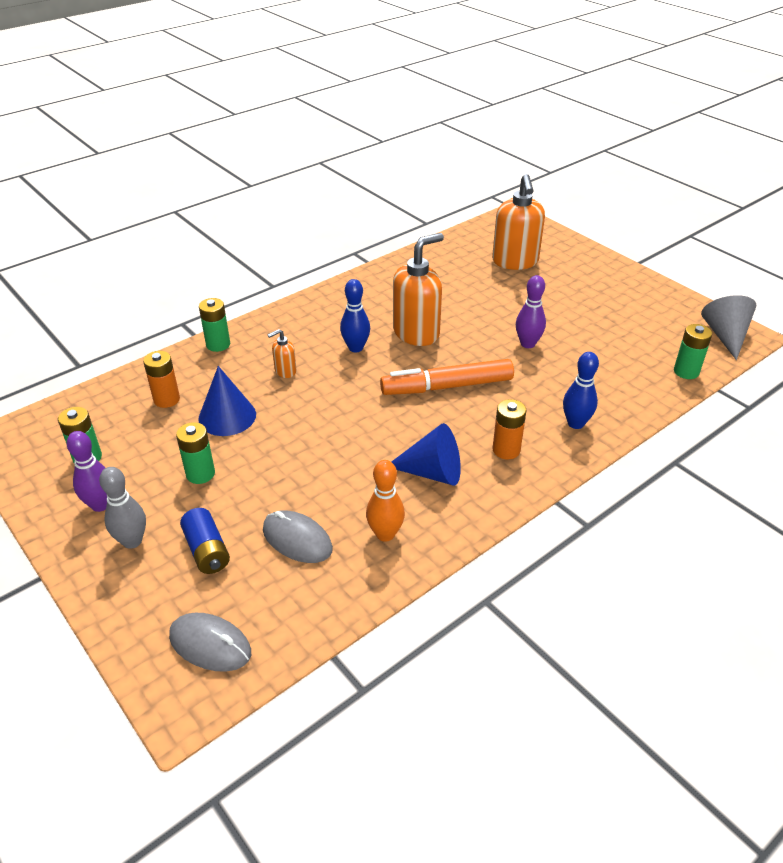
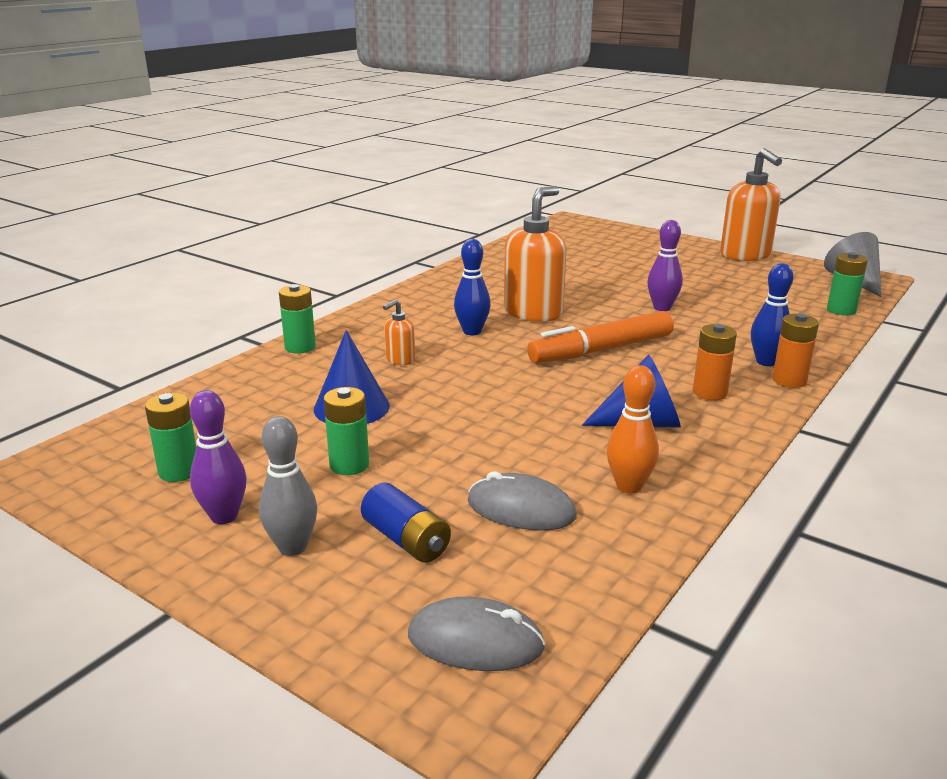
camera: 15 degrees left, 15 degrees down
orange battery [143,351,180,408] -> orange battery moved to [773,313,819,388]
orange soap dispenser [492,174,545,270] -> orange soap dispenser moved to [720,148,782,261]

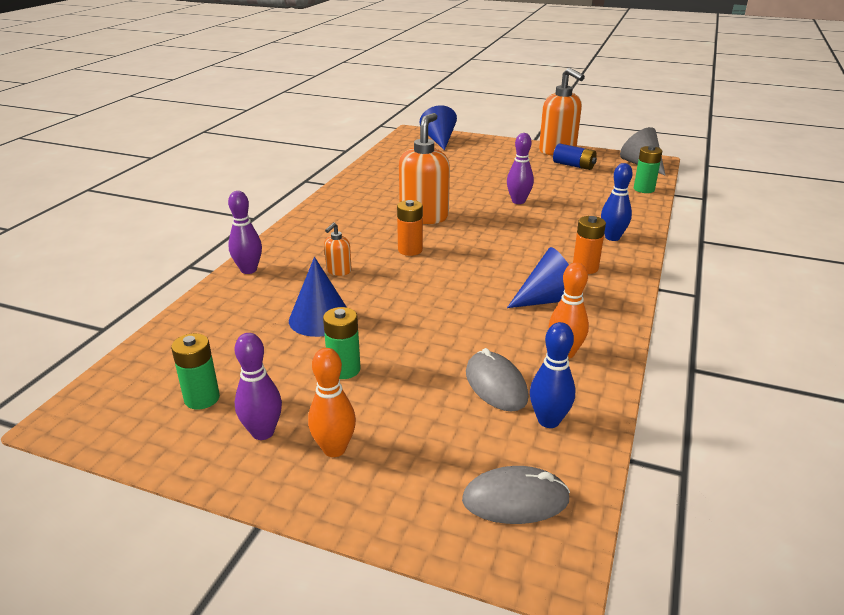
camera: 15 degrees left, 5 degrees up
grey bowling pin [259,416,317,556] -> orange bowling pin [308,348,356,457]
green battery [279,284,316,353] -> purple bowling pin [228,191,262,274]
blue battery [361,482,451,563] -> blue battery moved to [553,144,597,170]
blue bowling pin [454,239,491,335] -> blue bowling pin moved to [530,322,575,428]
grey mouse [468,471,577,530] -> grey mouse turned 60 degrees clockwise [466,348,528,412]
orange marker [527,311,674,363] -> none
orange battery [773,313,819,388] -> orange battery moved to [397,200,423,256]
none -> blue cone [420,105,457,150]

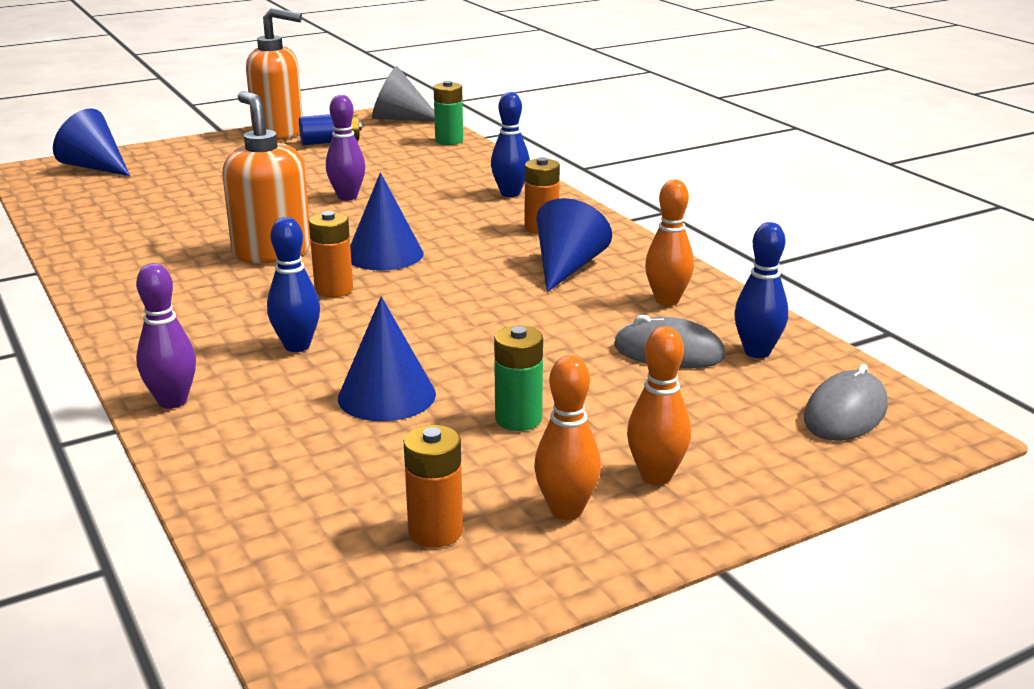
camera: 50 degrees left, 5 degrees down
green battery [171,333,220,410] -> orange battery [404,425,463,548]
purple bowling pin [235,333,282,440] -> orange bowling pin [534,355,601,520]
orange soap dispenser [324,223,352,276] -> blue bowling pin [267,217,320,352]
none -> blue cone [350,172,423,271]

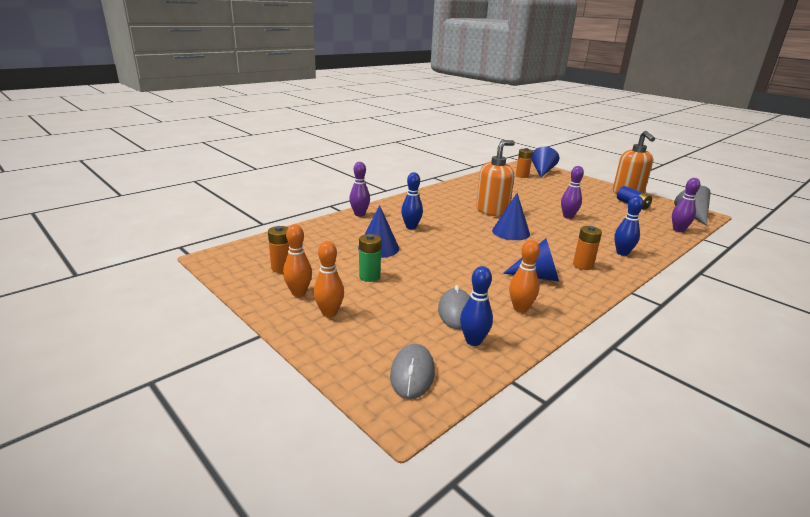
camera: 75 degrees right, 0 degrees up
orange battery [309,211,353,297] -> orange battery moved to [516,148,533,178]
green battery [434,81,463,145] -> purple bowling pin [672,178,700,232]
grey mouse [804,364,888,441] -> grey mouse turned 75 degrees clockwise [390,344,435,399]

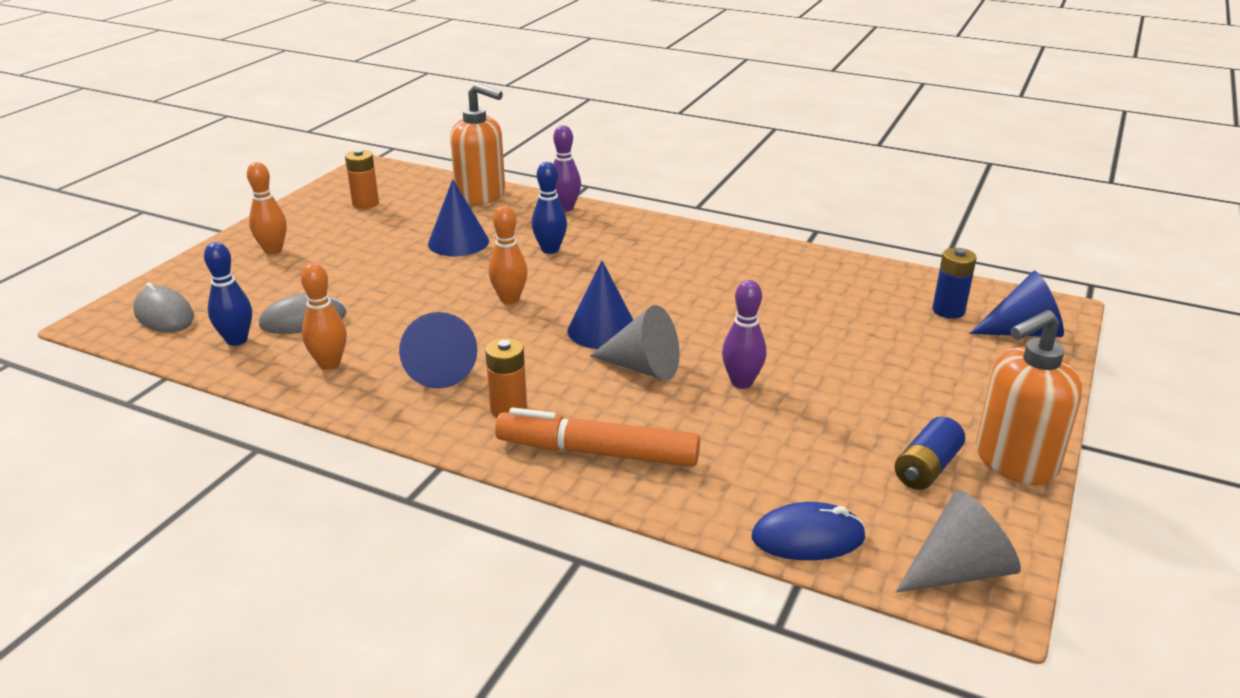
camera: 70 degrees right, 5 degrees up
orange bowling pin [283,224,312,297] -> orange bowling pin moved to [489,206,528,304]
green battery [359,234,381,282] -> none
grey mouse [390,344,435,399] -> grey mouse turned 60 degrees clockwise [133,282,194,333]
orange soap dispenser [476,140,515,216] -> orange soap dispenser moved to [450,83,505,205]
orange battery [516,148,533,178] -> blue battery [932,248,977,319]
blue bowling pin [614,196,644,256] -> orange marker [495,407,700,467]
purple bowling pin [672,178,700,232] -> blue mouse [752,502,866,560]
none -> grey cone [590,305,680,380]

